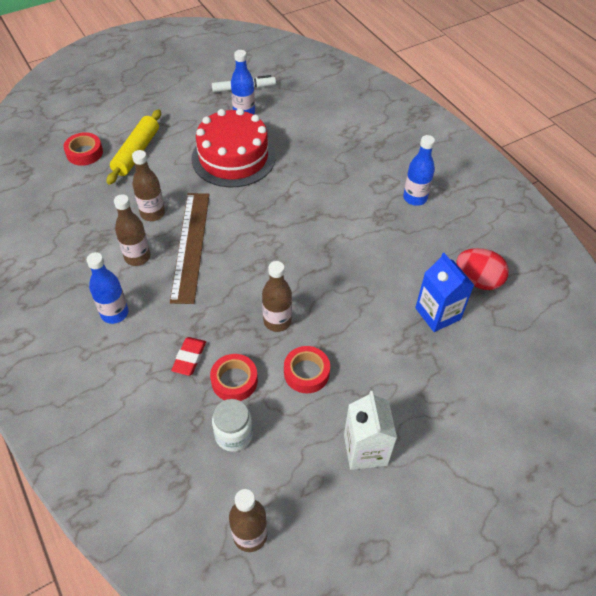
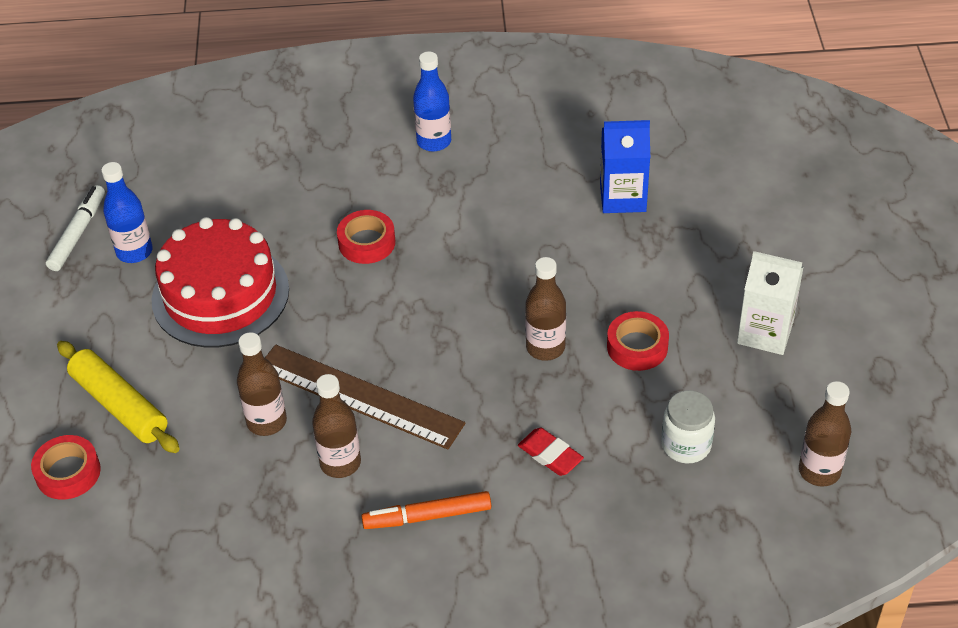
camera: 60 degrees left, 5 degrees down
blue bottle [87,252,129,324] -> orange marker [361,491,491,529]
red tape [210,354,258,401] -> red tape moved to [337,210,395,264]
red egg [457,248,509,290] -> none

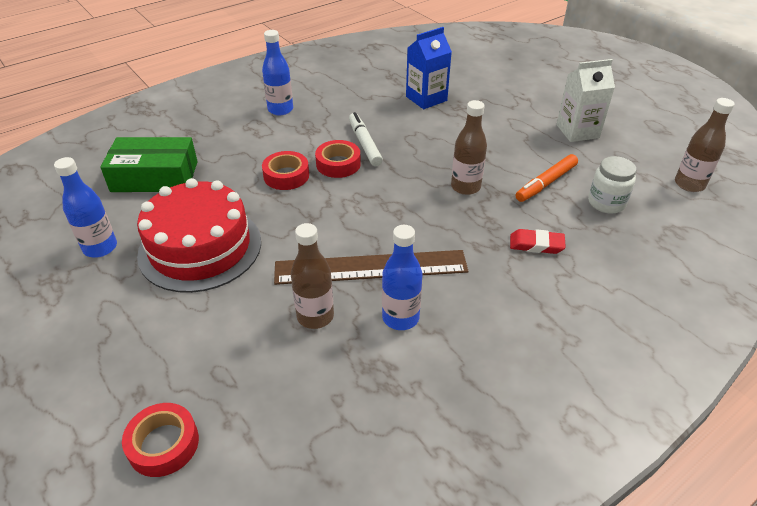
camera: 35 degrees left, 5 degrees down
white marker [46,185,105,271] -> white marker moved to [349,112,383,166]
yellow rolling pin [57,341,180,453] -> none
brown bottle [312,374,361,478] -> blue bottle [382,225,423,330]
orange marker [361,491,491,529] -> orange marker moved to [516,154,578,202]
red tape [607,311,669,371] -> red tape moved to [315,140,361,178]
none -> green box [100,137,198,192]

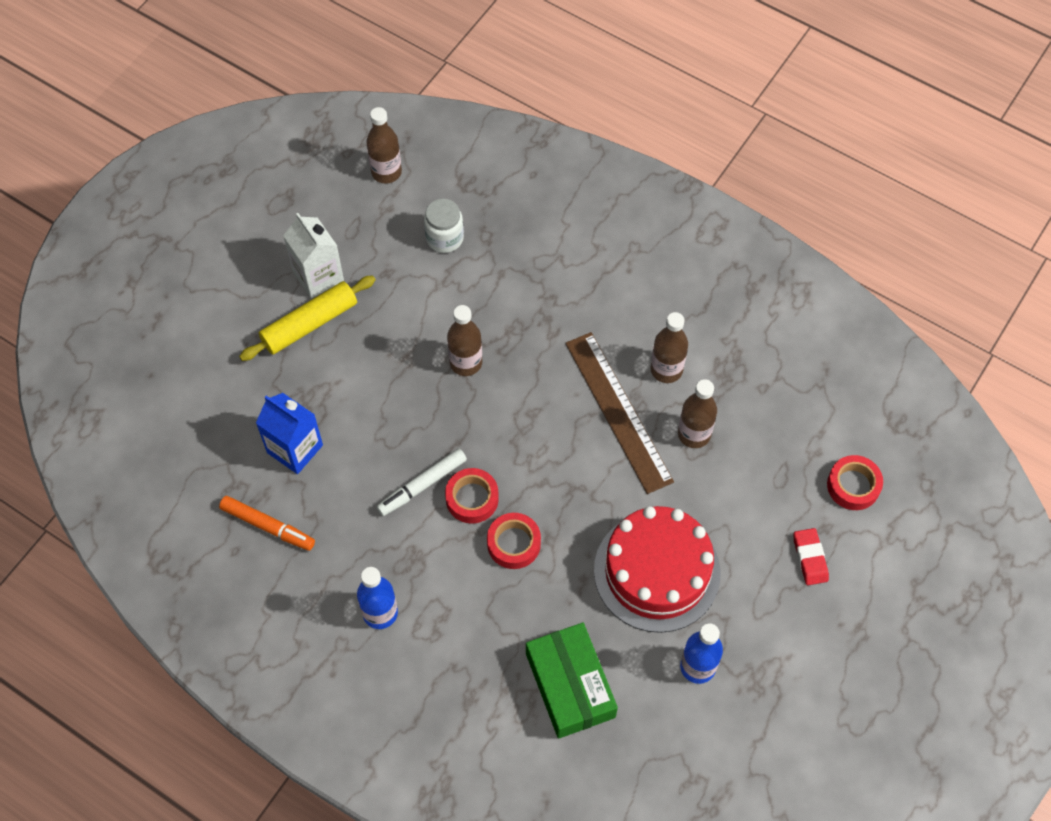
camera: 110 degrees left, 20 degrees up
blue bottle [382,225,423,330] -> brown bottle [650,312,688,383]
red eraser [510,229,566,254] -> red eraser moved to [794,528,829,585]
orange marker [516,154,578,202] -> orange marker moved to [219,496,315,551]
none -> yellow rolling pin [239,275,376,361]

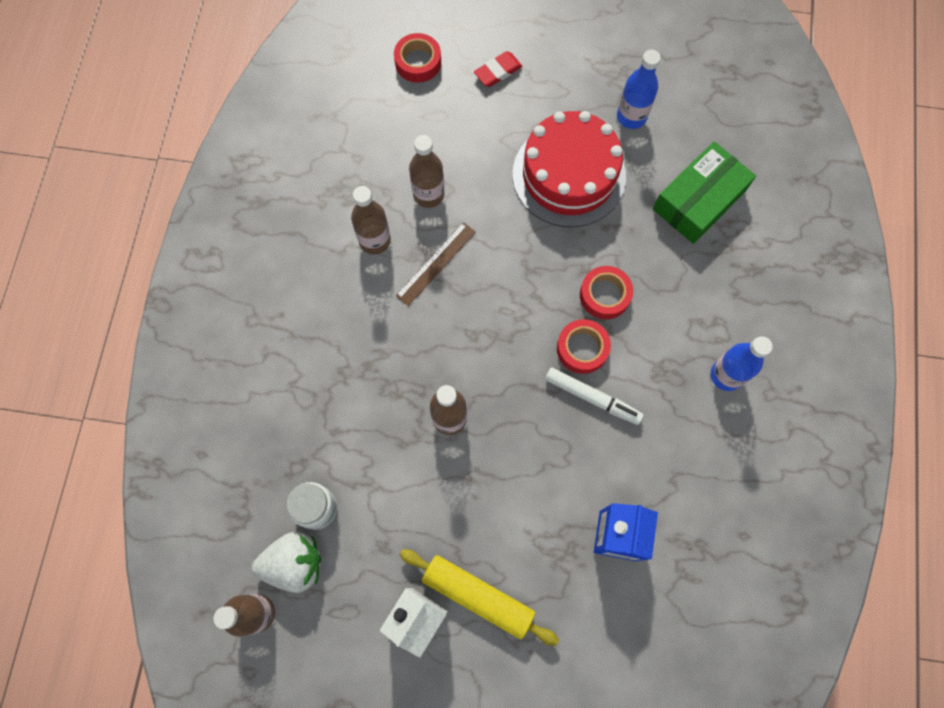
camera: 115 degrees left, 10 degrees up
orange marker [219,496,315,551] -> none
brown ruler [565,332,674,494] -> brown ruler [396,222,476,306], size x0.58
none -> white strawberry [252,531,321,593]

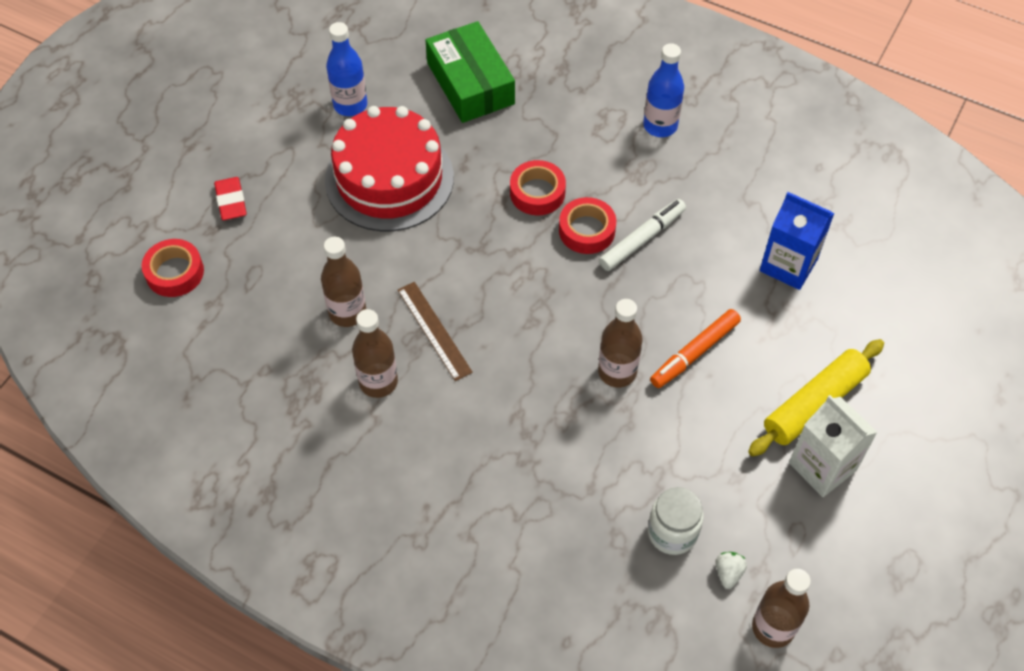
camera: 70 degrees left, 15 degrees down
white strawberry [252,531,321,593] -> white strawberry [715,552,747,589], size x0.46
none -> orange marker [650,309,741,388]

